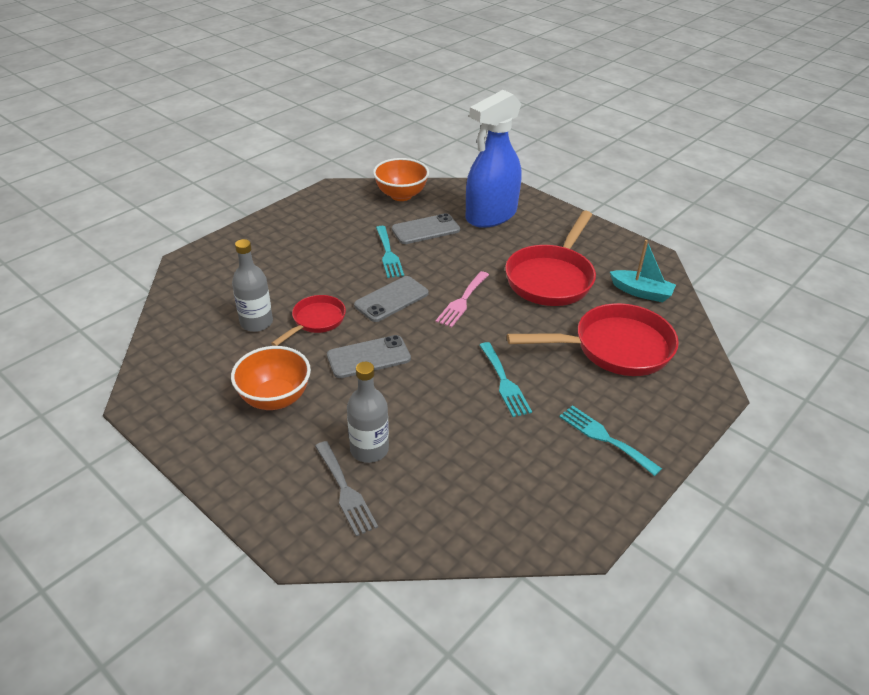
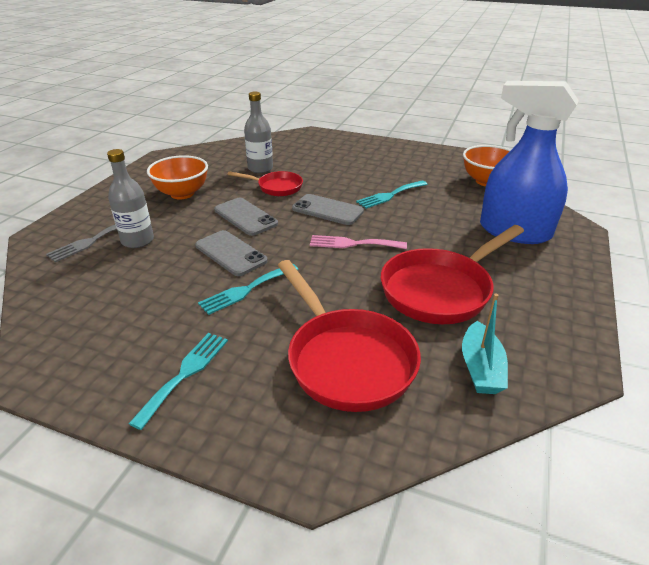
camera: 70 degrees right, 5 degrees down
grey phone [392,213,460,244] -> grey phone moved to [195,230,268,276]
red pan [505,211,596,306] -> red pan turned 45 degrees counterclockwise [381,225,524,324]

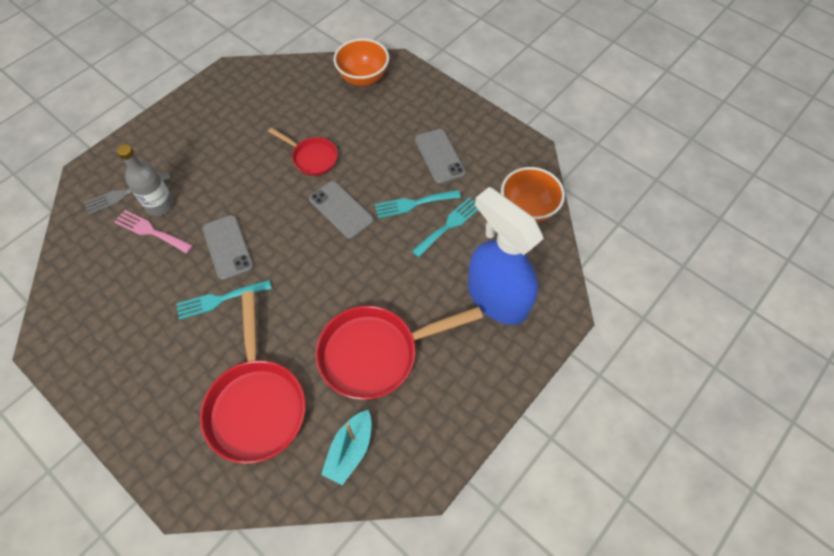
camera: 20 degrees right, 25 degrees up
turquoise fork [129,333,228,430] -> turquoise fork moved to [412,197,478,258]
orange bowl [147,155,208,199] -> orange bowl moved to [334,38,389,86]
grey phone [214,198,278,236] -> grey phone moved to [415,129,466,184]
grey bottle [244,92,273,173] -> none
pink fork [310,235,407,249] -> pink fork moved to [114,210,193,254]

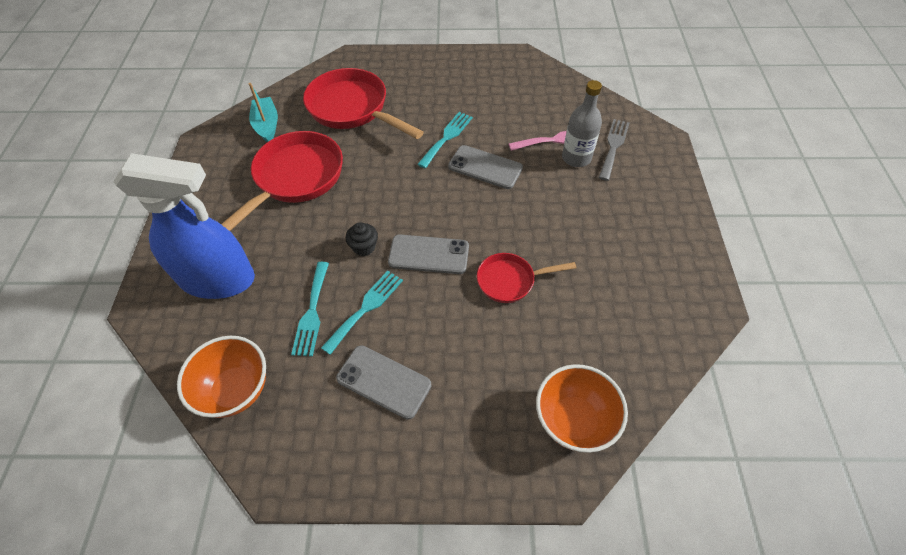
camera: 140 degrees right, 5 degrees down
none -> black cupcake [345,222,378,256]

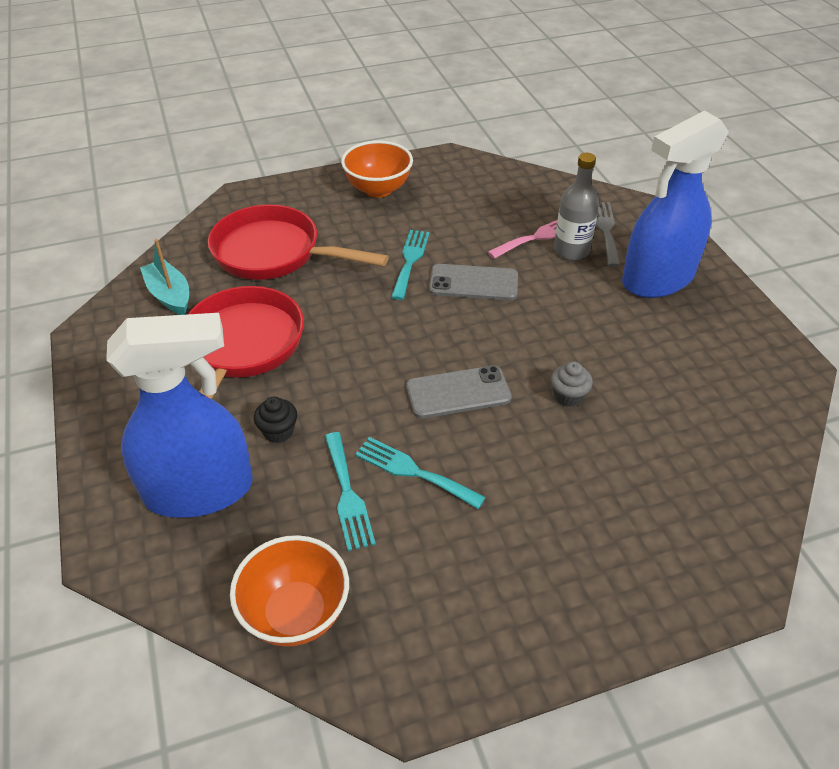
camera: 20 degrees left, 10 degrees down
turquoise fork [321,271,403,355] -> turquoise fork turned 75 degrees counterclockwise [355,437,486,509]
grey phone [336,345,431,420] -> none
black cupcake [345,222,378,256] -> black cupcake moved to [254,397,297,443]
red pan [477,253,576,303] -> grey cupcake [551,361,593,407]
orange bowl [536,364,628,453] -> orange bowl moved to [341,141,413,198]
none -> blue spray bottle [622,110,729,298]

